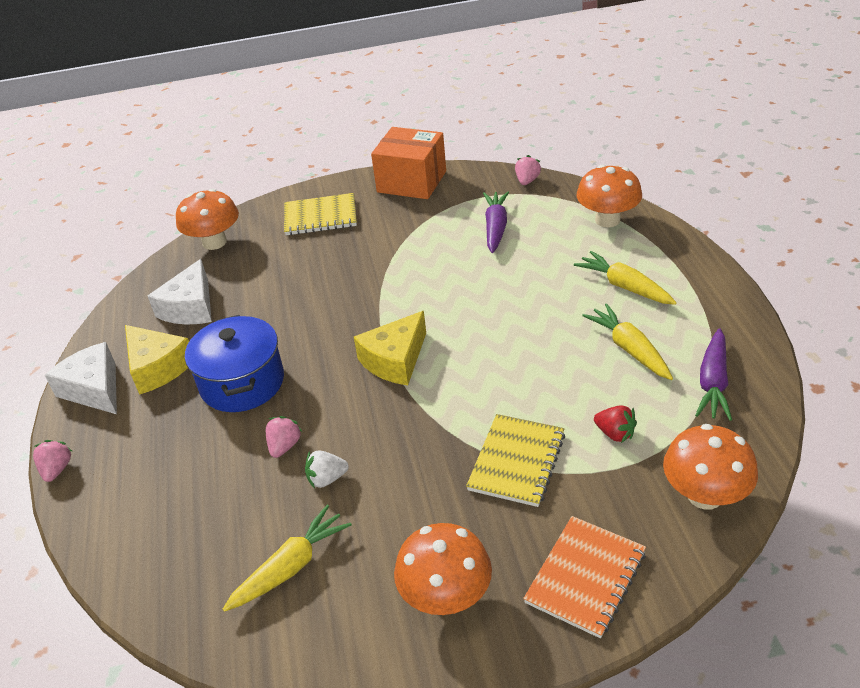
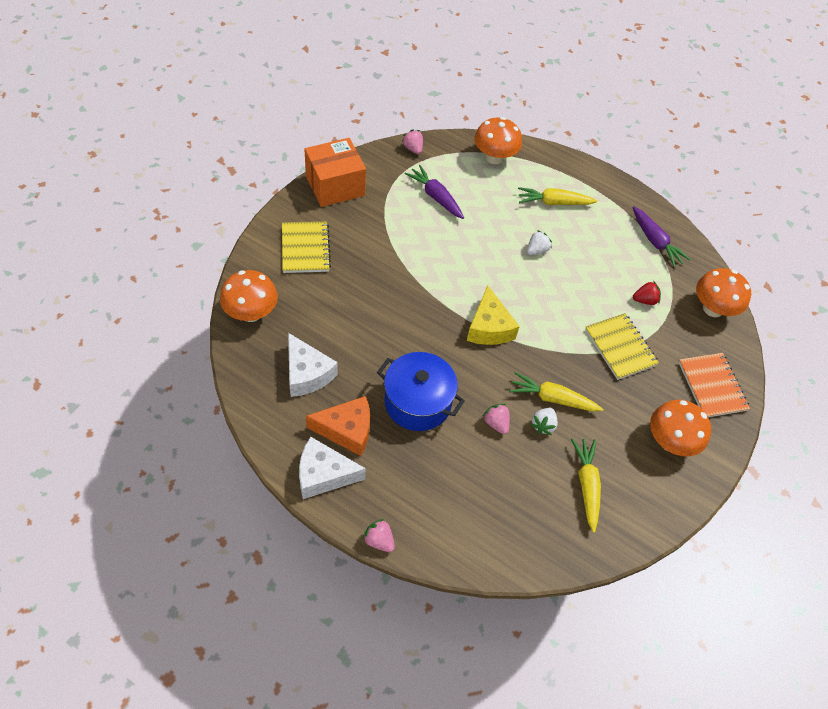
camera: 55 degrees left, 15 degrees up
yellow cheese [125,325,189,395] -> orange cheese [306,396,370,456]
yellow notebook [284,193,357,235] -> yellow notebook turned 45 degrees counterclockwise [282,221,331,273]
yellow carrot [582,303,673,380] -> yellow carrot moved to [509,372,603,411]
none -> white strawberry [527,230,552,255]

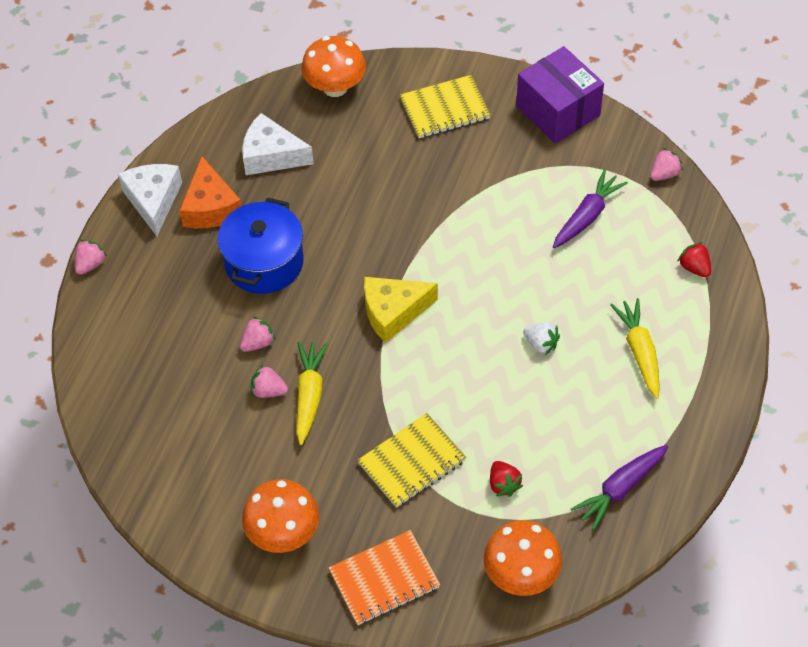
camera: 85 degrees right, 0 degrees up
white cheese [288,333,338,397] -> white cheese turned 60 degrees clockwise [242,113,314,175]
orange box [304,138,366,207] -> purple box [516,46,604,143]
orange mushroom [474,117,522,164] -> red strawberry [677,242,711,277]
white strawberry [530,407,558,435] -> pink strawberry [251,365,288,398]
yellow carrot [571,438,601,533] -> none

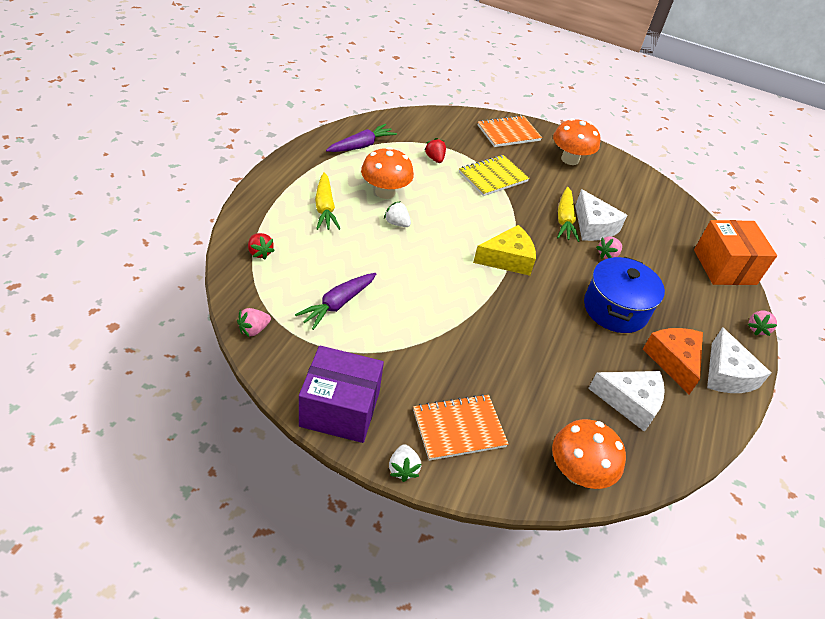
camera: 175 degrees right, 10 degrees down
pink strawberry [251,365,288,398] -> white cheese [575,189,627,241]
yellow notebook [400,75,491,138] -> orange notebook [413,394,508,461]
orange mushroom [483,520,563,596] -> orange mushroom moved to [361,147,414,199]
purple box [516,46,604,143] -> purple box turned 45 degrees counterclockwise [299,345,384,443]
none -> white strawberry [389,444,421,482]
none -> orange box [694,220,777,285]

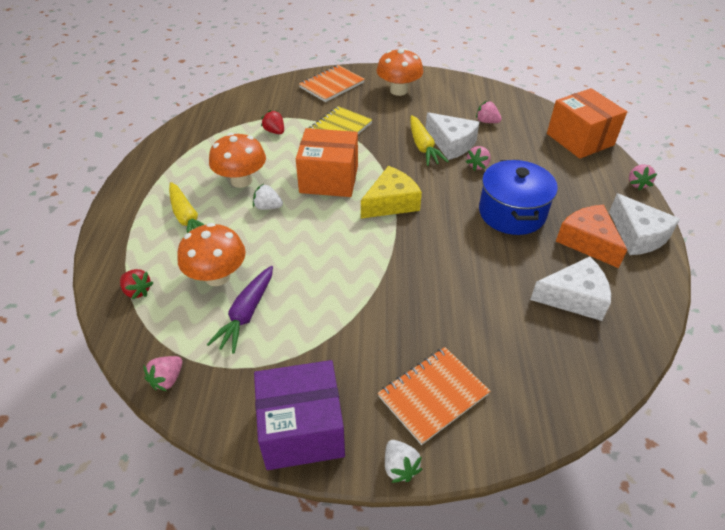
camera: 15 degrees left, 0 degrees up
purple carrot [326,124,397,152] -> none
orange mushroom [552,419,626,489] -> orange mushroom moved to [177,223,246,286]
none -> orange box [296,128,358,197]
none -> pink strawberry [476,101,502,123]

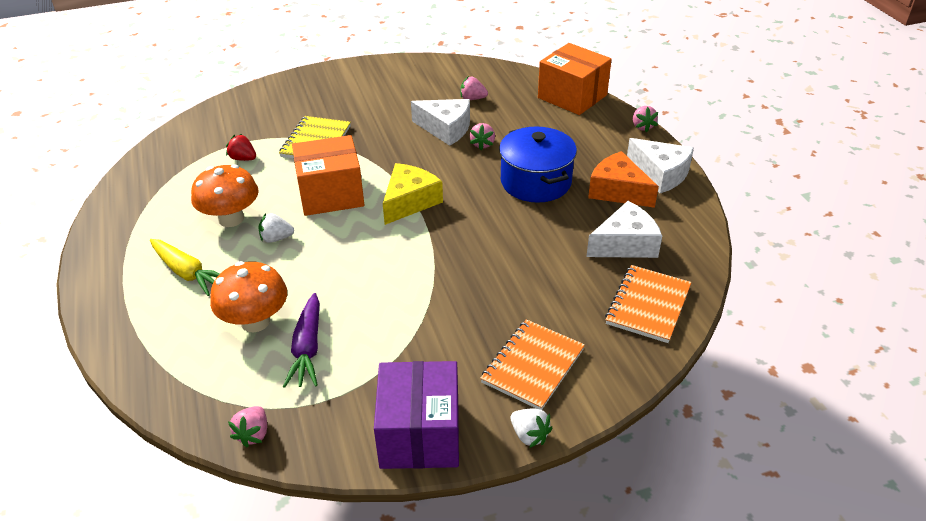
camera: 20 degrees left, 5 degrees down
red strawberry [120,269,153,299] -> none
purple box [254,360,345,470] -> purple box turned 60 degrees counterclockwise [374,361,459,469]
orange notebook [299,65,365,102] -> orange notebook moved to [605,265,691,343]
orange mushroom [376,48,423,96] -> none
yellow carrot [410,115,449,166] -> none

